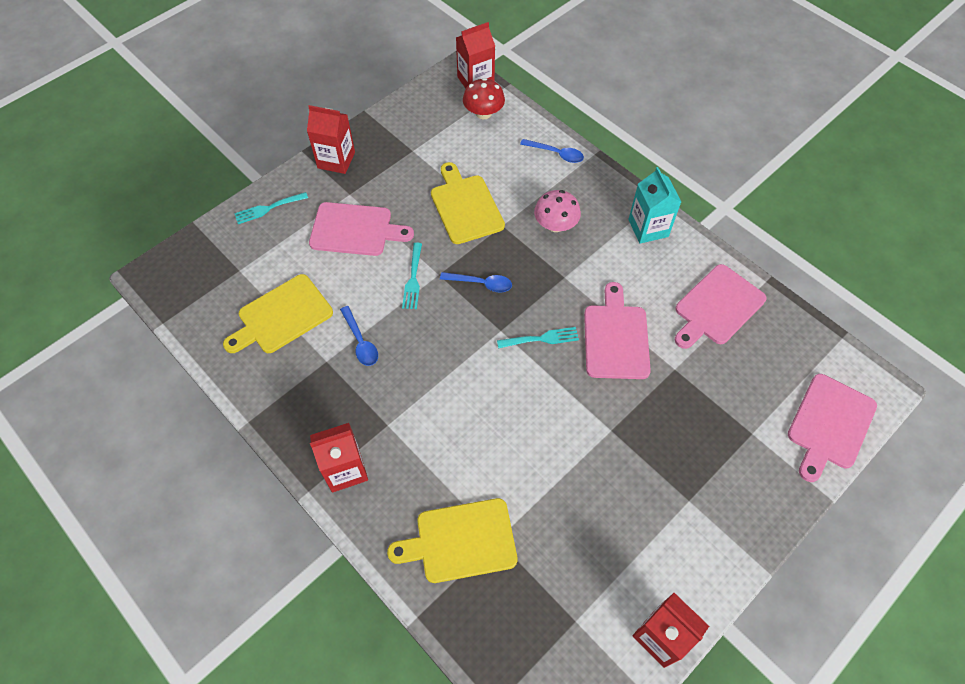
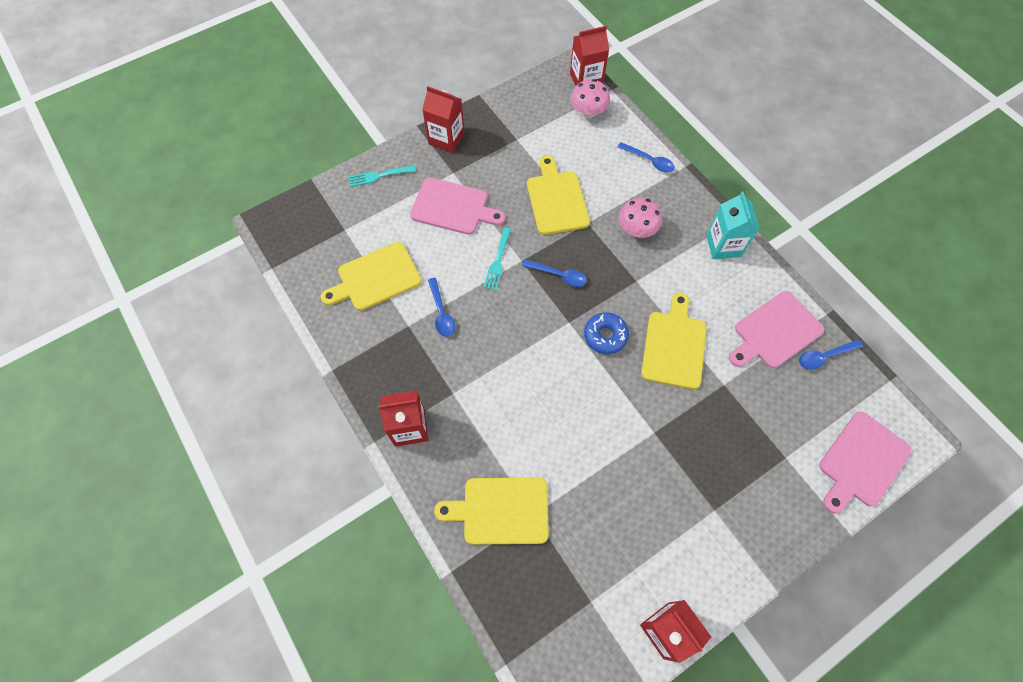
camera: 10 degrees right, 5 degrees up
red mushroom [463,78,505,119] -> pink mushroom [570,79,610,118]
turquoise fork [497,327,579,349] -> blue donut [584,312,629,354]
pink cutting board [584,282,651,379] -> yellow cutting board [641,293,707,389]
none -> blue spoon [799,340,863,370]

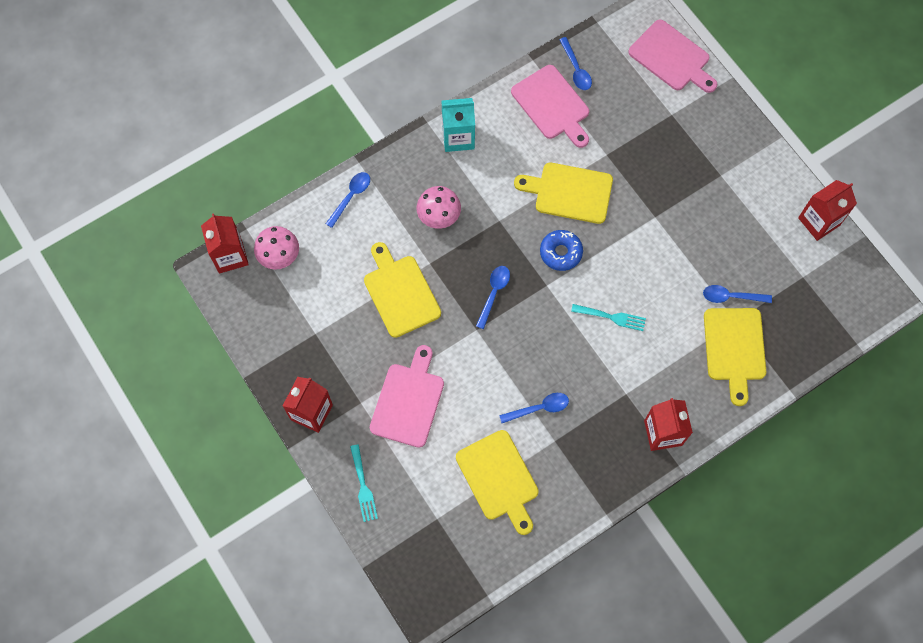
camera: 90 degrees left, 5 degrees up
turquoise fork [483,228,511,290] -> turquoise fork moved to [571,304,646,331]
yellow cutting board [527,155,590,235] -> yellow cutting board turned 75 degrees clockwise [364,242,441,338]
none -> blue spoon [703,285,772,303]

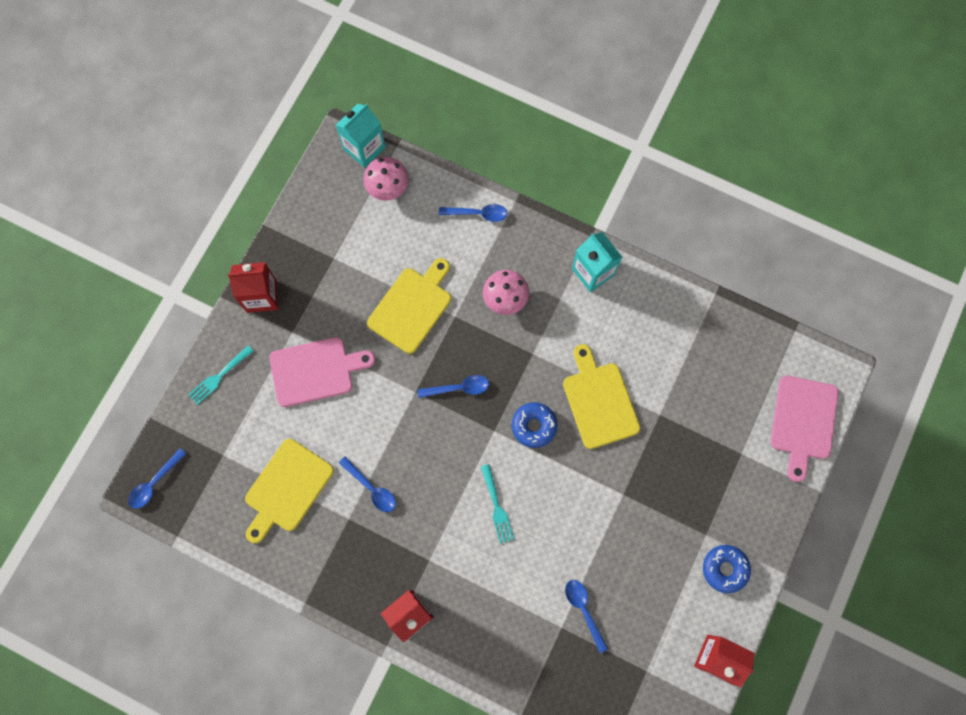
camera: 60 degrees right, 5 degrees up
red carton [201,213,249,274] -> turquoise carton [336,104,386,168]
pink cutting board [511,65,589,148] -> none
blue spoon [559,37,592,90] -> blue spoon moved to [128,448,186,509]
yellow cutting board [704,308,766,406] -> none
none -> blue donut [703,545,751,593]

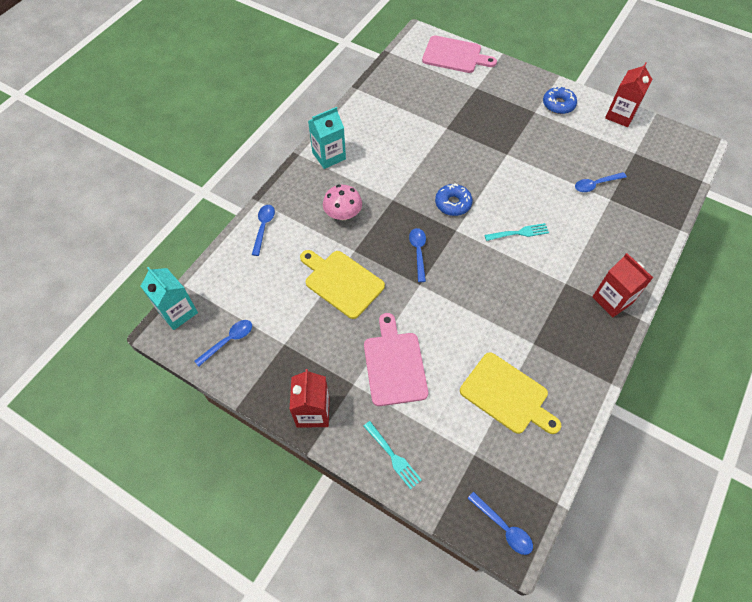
camera: 85 degrees left, 15 degrees down
blue spoon [339,457,396,512] -> blue spoon moved to [194,320,252,366]
pink mushroom [363,157,409,201] -> none
yellow cutting board [563,344,640,449] -> none

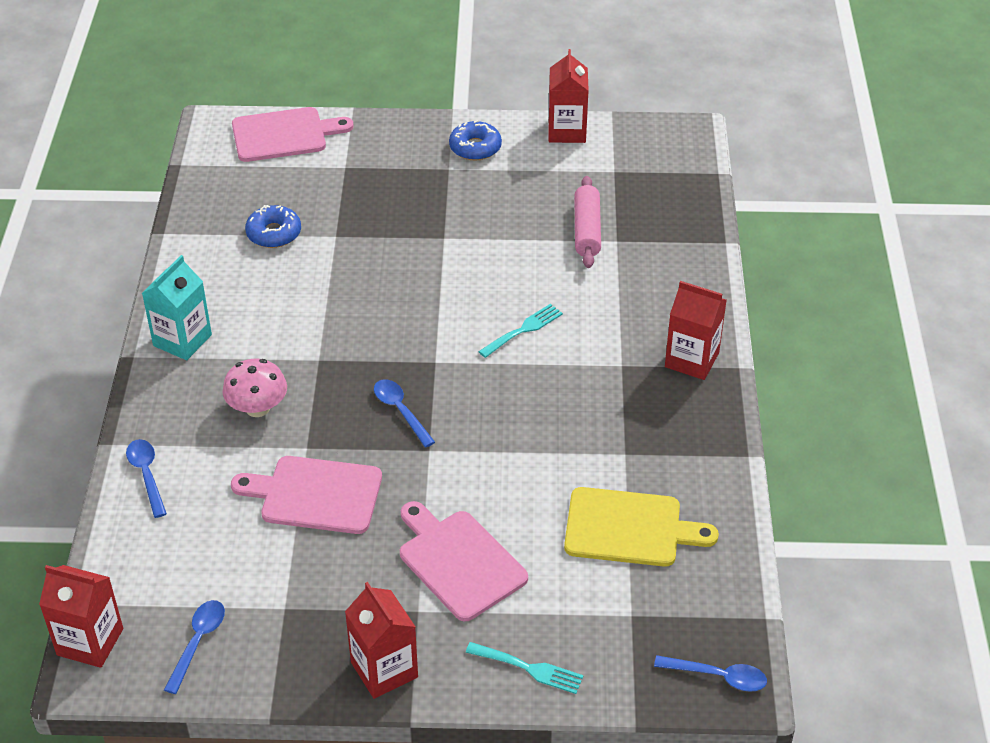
camera: 30 degrees left, 15 degrees down
turquoise carton [141,267,198,330] -> red carton [39,565,123,668]
yellow cutting board [300,250,385,319] -> pink cutting board [231,456,382,534]
blue donut [435,183,473,216] -> blue donut moved to [245,205,301,248]
blue spoon [575,172,627,192] -> pink rolling pin [574,176,601,268]

